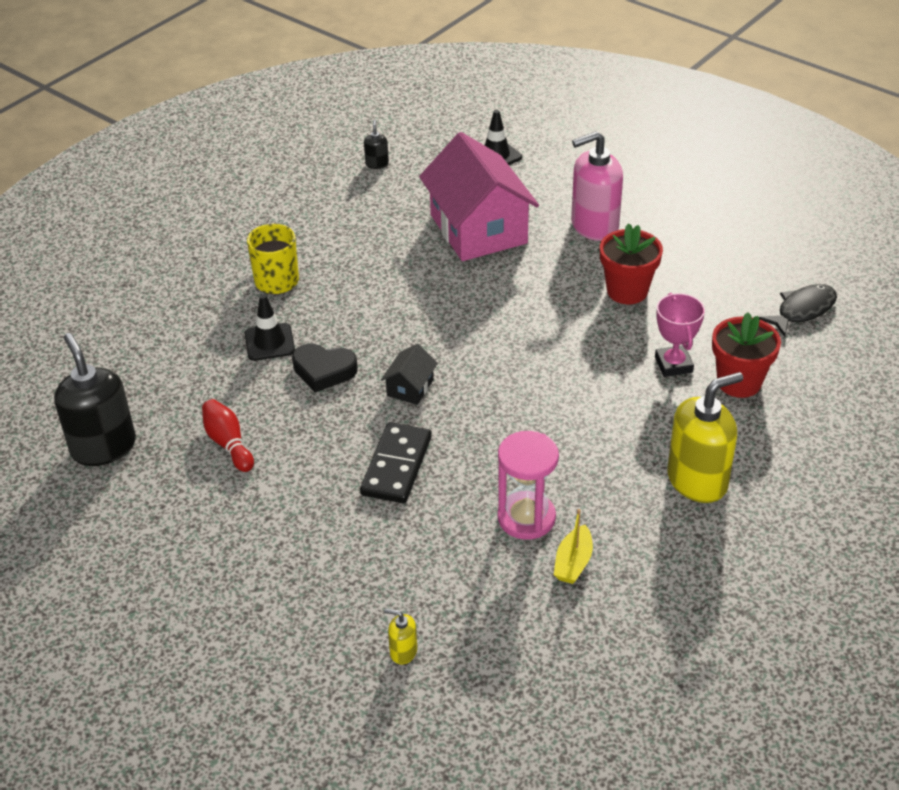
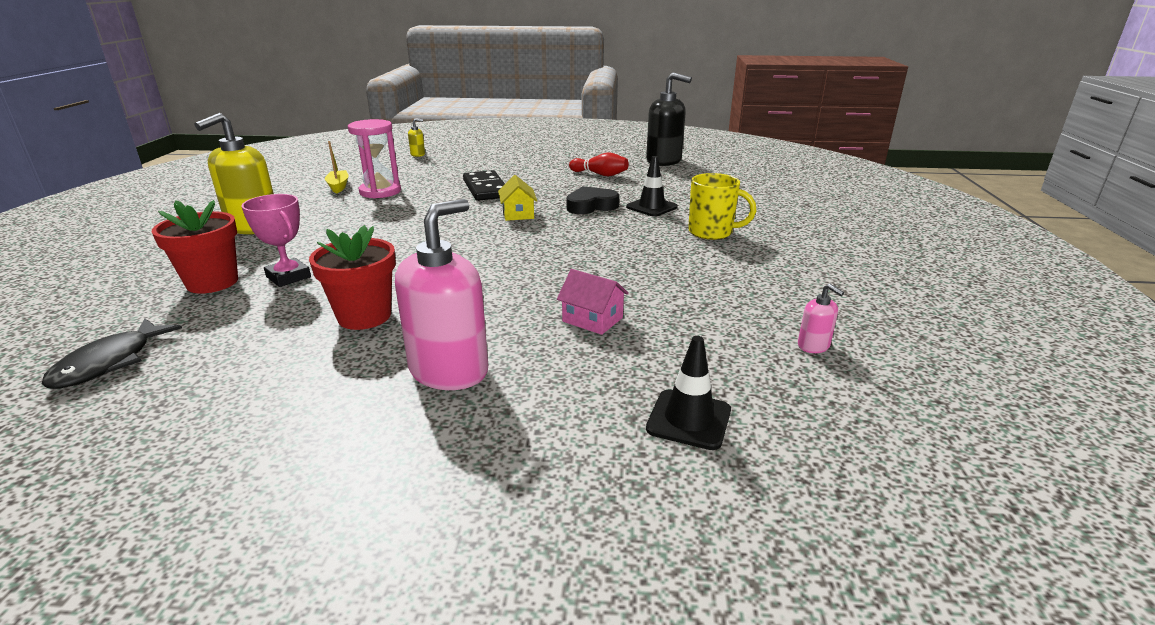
camera: 145 degrees right, 15 degrees down
black soap dispenser [364,120,389,169] -> pink soap dispenser [798,284,844,353]
black house [381,344,438,405] -> yellow house [498,175,537,221]
pink house [419,132,539,261] -> pink house [557,269,629,335], size x0.42

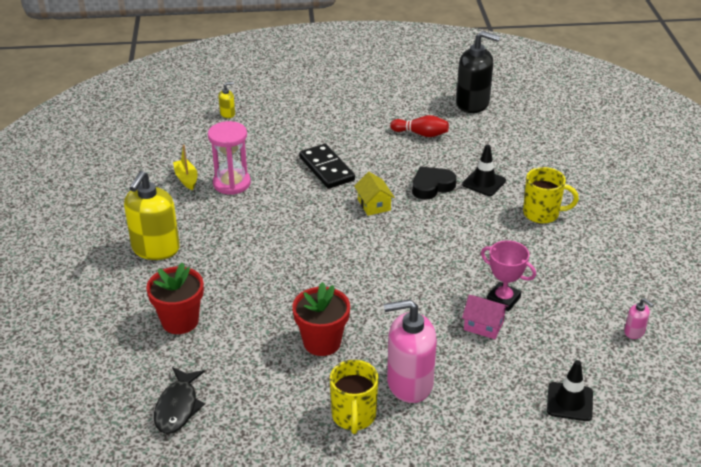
camera: 10 degrees left, 10 degrees up
pink trophy [242,194,311,287] -> pink trophy moved to [481,240,536,311]
pink soap dispenser [395,199,488,390] -> pink soap dispenser turned 120 degrees counterclockwise [384,299,437,403]
none -> yellow mug [330,360,379,434]

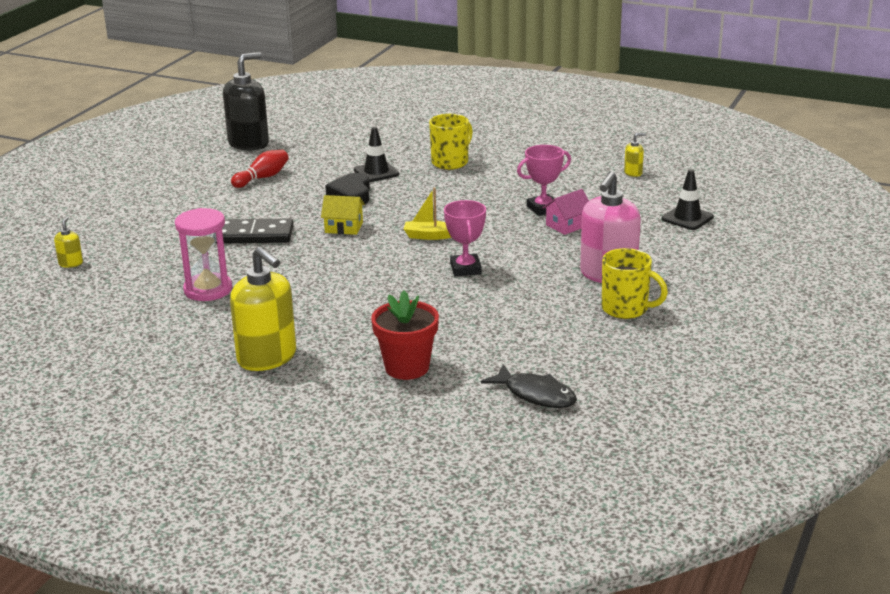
camera: 60 degrees left, 10 degrees down
yellow boat [173,145,198,190] -> yellow boat moved to [404,188,452,240]
red flower pot [292,282,350,356] -> none
pink soap dispenser [624,298,654,339] -> yellow soap dispenser [624,133,646,177]
none -> pink trophy [444,200,486,276]

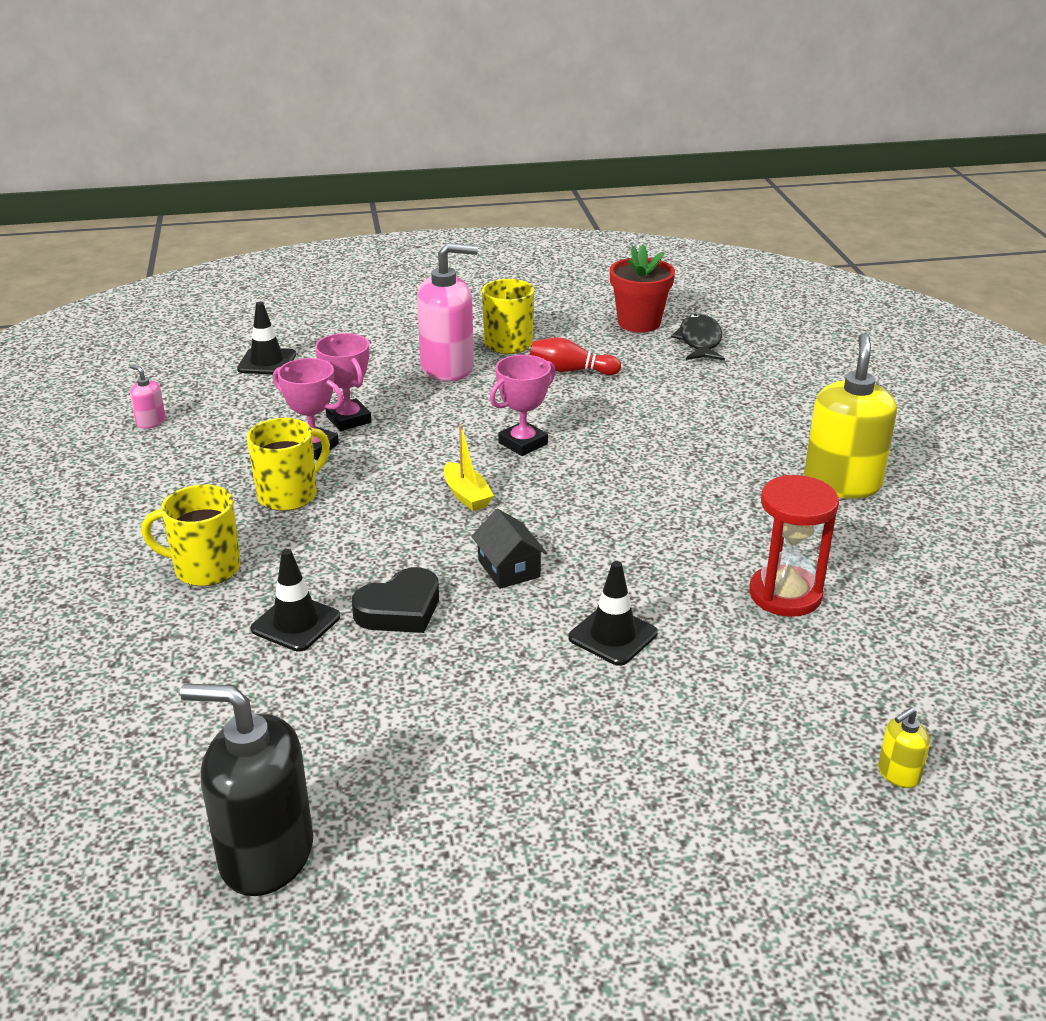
camera: 125 degrees left, 5 degrees up
pink hourglass [175,208,232,301] -> red hourglass [749,475,839,617]
black domino [215,218,294,244] -> black traffic cone [568,561,658,666]
red bowling pin [231,150,289,188] -> red bowling pin moved to [530,337,621,375]
yellow house [321,195,365,235] -> black house [471,509,547,589]
red flower pot [371,291,439,380] -> red flower pot moved to [610,245,675,333]
pink house [543,189,589,235] -> pink trophy [315,333,372,431]
yellow soap dispenser [624,133,646,177] -> pink soap dispenser [130,364,166,429]
none -> yellow mug [247,418,330,511]

